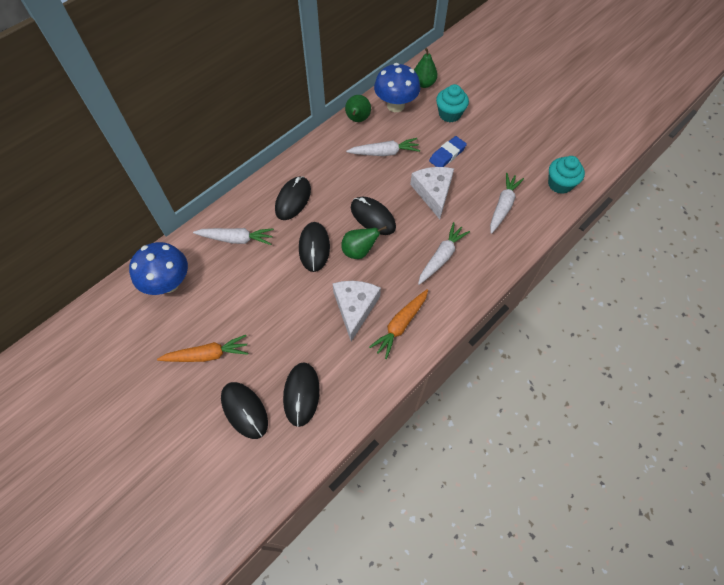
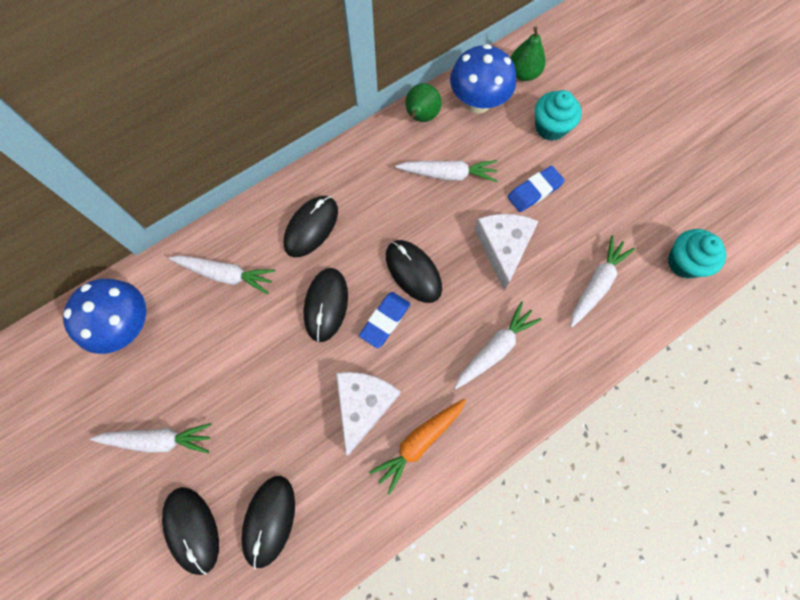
camera: 10 degrees right, 10 degrees up
orange carrot [157,335,248,362] -> white carrot [90,423,211,453]
green pear [341,226,387,259] -> blue eraser [359,292,410,349]

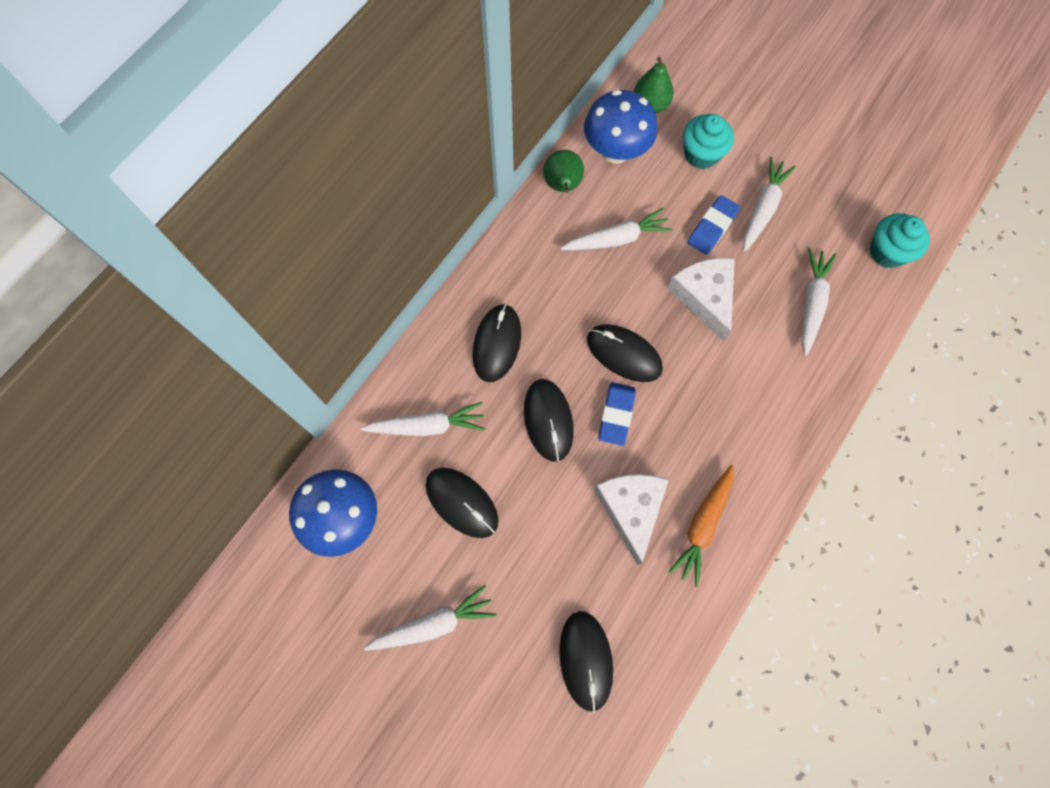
camera: 20 degrees left, 0 degrees up
black mouse [162,487,219,575] -> black mouse moved to [425,468,498,538]
white carrot [454,301,542,389] -> white carrot moved to [743,157,796,251]

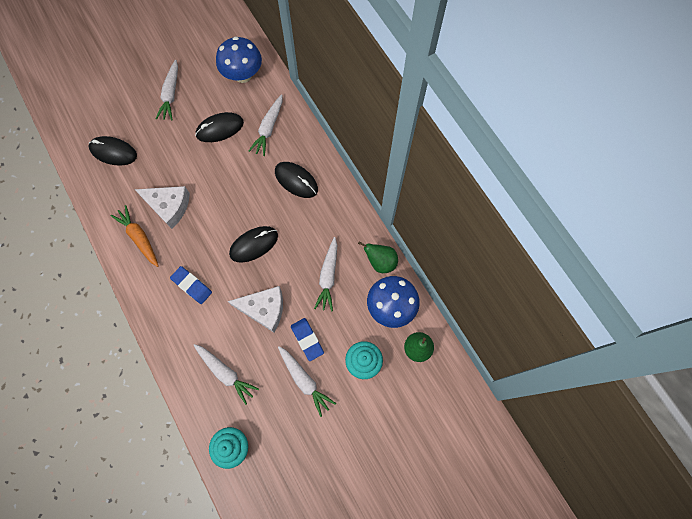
camera: 115 degrees right, 0 degrees up
black mouse [524,379,574,462] -> none
blue eraser [598,382,636,446] -> blue eraser moved to [170,266,212,304]

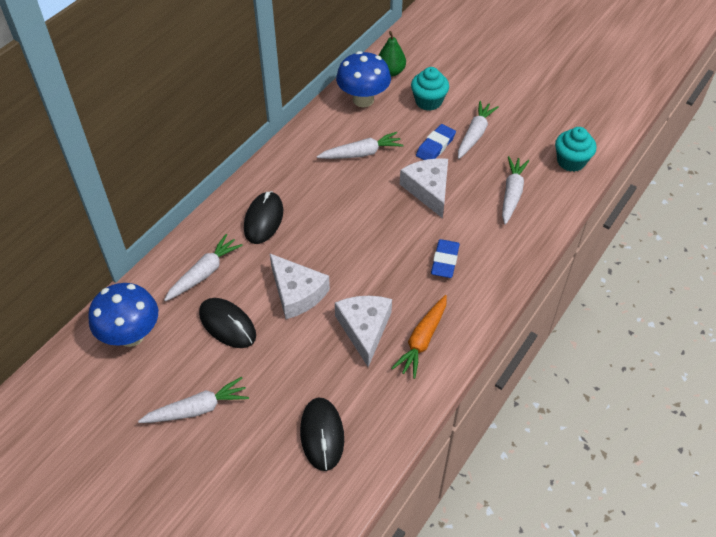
camera: 115 degrees left, 20 degrees down
black mouse [229,226,278,263] -> none
white carrot [249,94,282,156] -> white carrot turned 45 degrees counterclockwise [164,234,243,301]
green pear [358,241,398,273] -> none
none -> white cheese [270,254,330,319]

